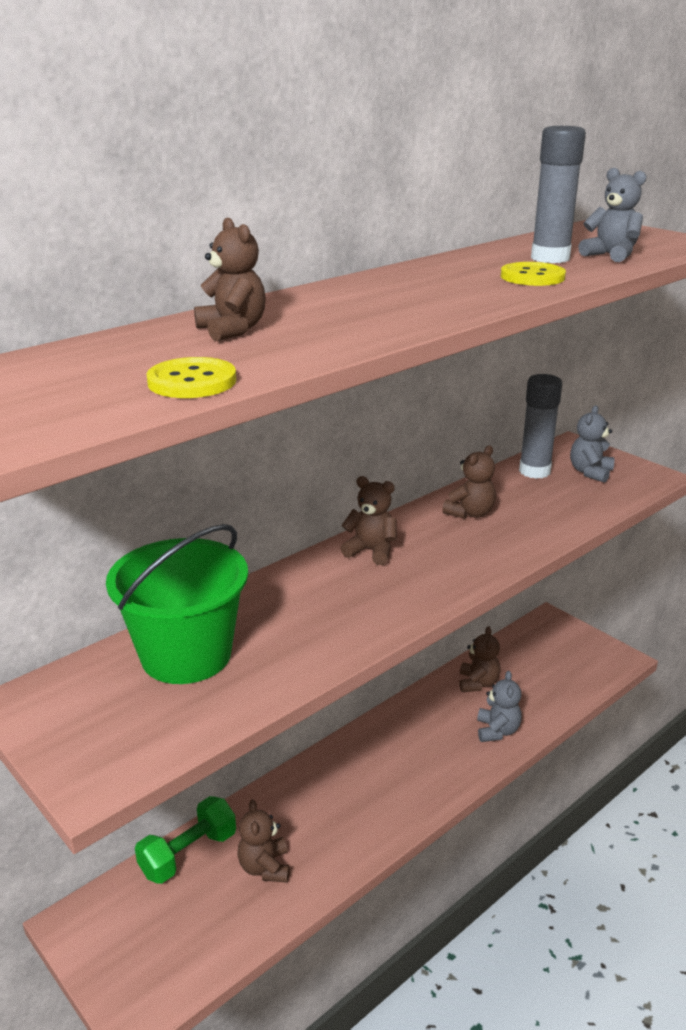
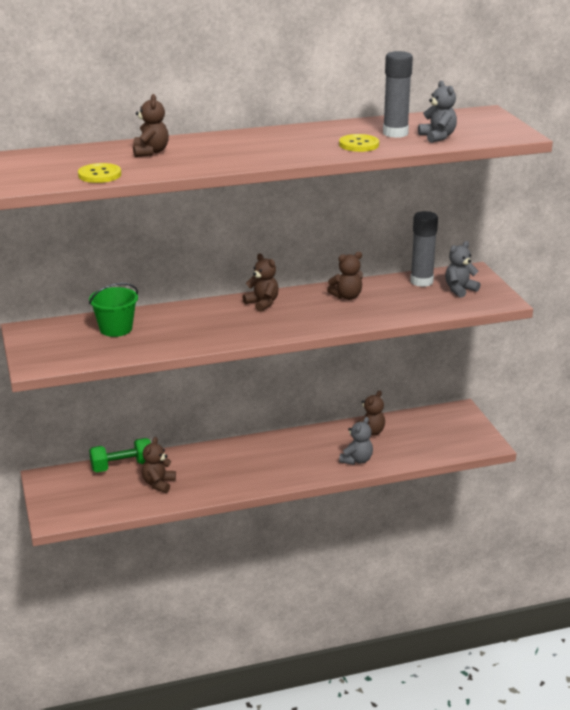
camera: 25 degrees right, 0 degrees up
green bucket [106,524,248,684] -> green bucket [89,283,138,337], size x0.64

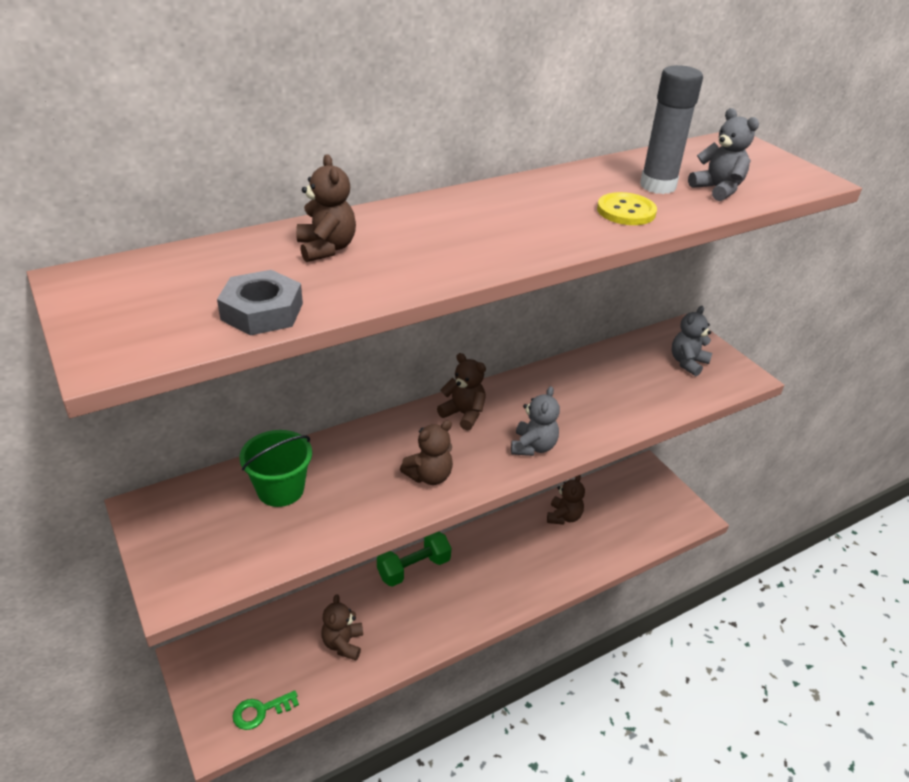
camera: 15 degrees left, 10 degrees up
yellow button [78,163,121,183] -> grey nut [217,270,303,336]
green dumbbell [89,438,151,472] -> green dumbbell moved to [377,532,451,587]
brown teddy bear [327,252,363,300] -> brown teddy bear moved to [400,420,453,485]
grey teddy bear [339,417,373,465] -> grey teddy bear moved to [511,386,560,456]
grey glue stick [410,211,438,287] -> none
none -> green key [233,690,299,730]

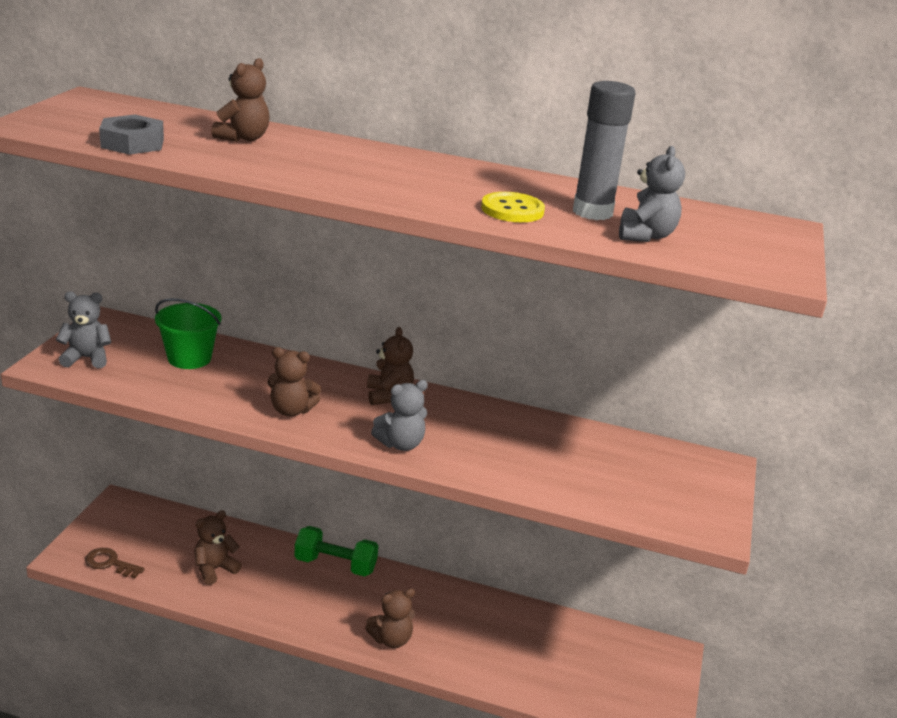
camera: 45 degrees right, 10 degrees down
green key [233,690,299,730] -> brown key [85,548,145,579]
brown teddy bear [547,475,585,525] -> brown teddy bear moved to [365,588,415,648]
grey teddy bear [672,306,712,376] -> grey teddy bear moved to [56,291,111,368]

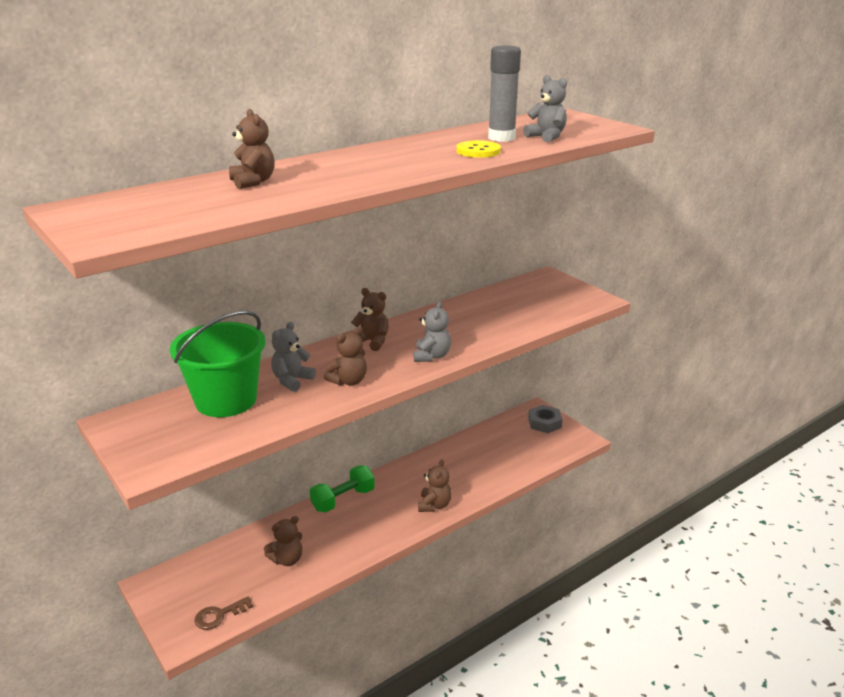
camera: 50 degrees left, 0 degrees up
grey teddy bear [56,291,111,368] -> grey teddy bear moved to [271,322,316,392]
grey nut [99,115,164,155] -> grey nut moved to [528,405,563,433]
green bucket [155,298,221,369] -> green bucket [170,311,266,417], size x1.57
brown teddy bear [194,510,242,585] -> brown teddy bear turned 120 degrees counterclockwise [264,516,302,566]

